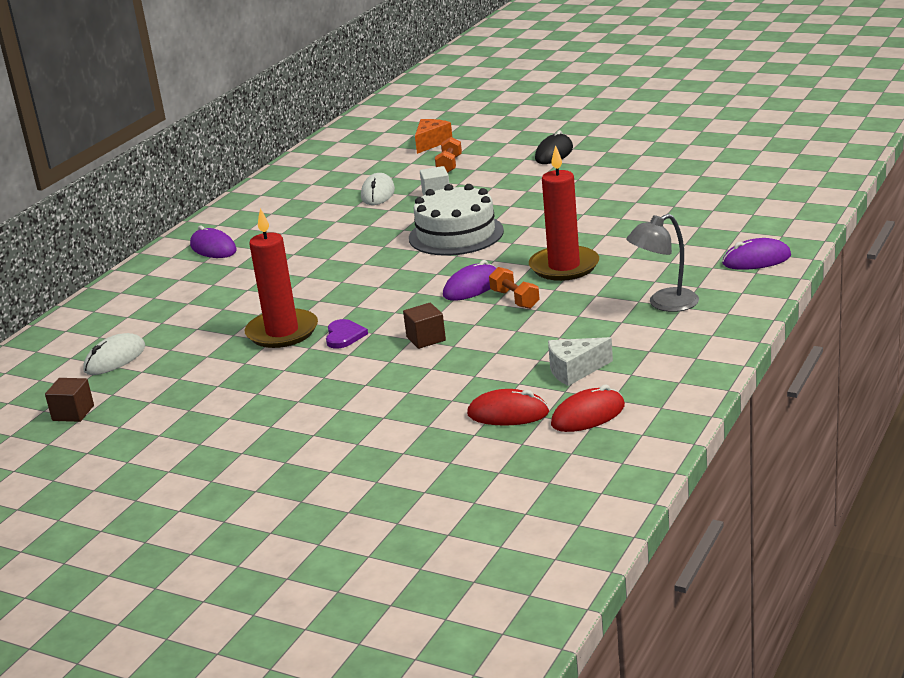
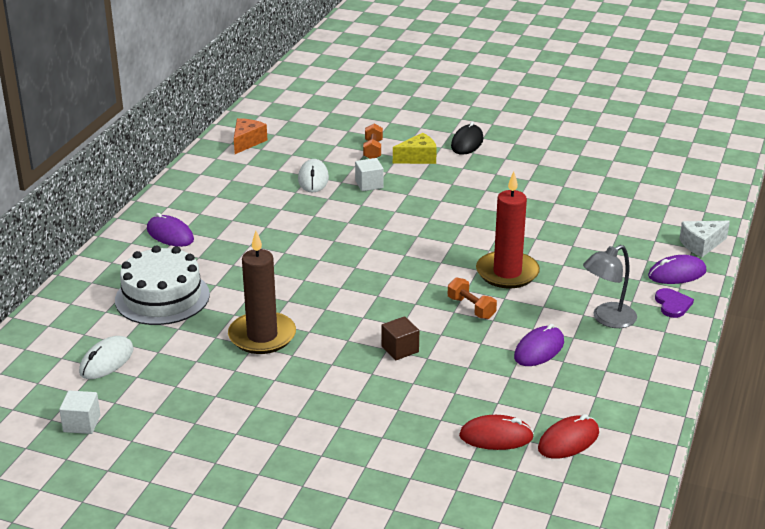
camera: 10 degrees left, 5 degrees up
brown cube [45,378,94,422] -> white cube [59,390,101,434]
red candle [245,208,318,348] -> brown candle [228,231,296,354]
purple heart [326,319,368,349] -> purple heart moved to [655,288,694,318]
white cake [409,184,504,256] -> white cake moved to [115,246,210,325]
orange cheese [415,119,453,154] -> orange cheese moved to [234,118,267,154]
purple mouse [443,260,496,301] -> purple mouse moved to [514,324,564,366]
white cheese [548,337,613,386] -> white cheese moved to [679,221,730,257]
none -> yellow cheese [393,133,437,164]

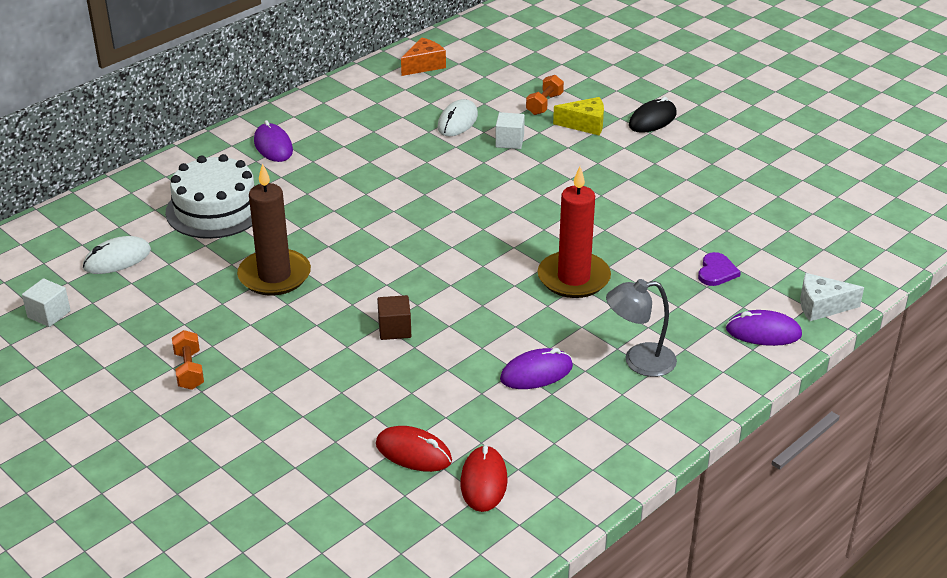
camera: 25 degrees right, 5 degrees up
orange dumbbell [448,277,497,319] -> orange dumbbell moved to [172,330,204,390]
red mouse [538,414,599,459] -> red mouse turned 75 degrees counterclockwise [460,445,508,512]
purple heart [655,288,694,318] -> purple heart moved to [698,252,741,286]

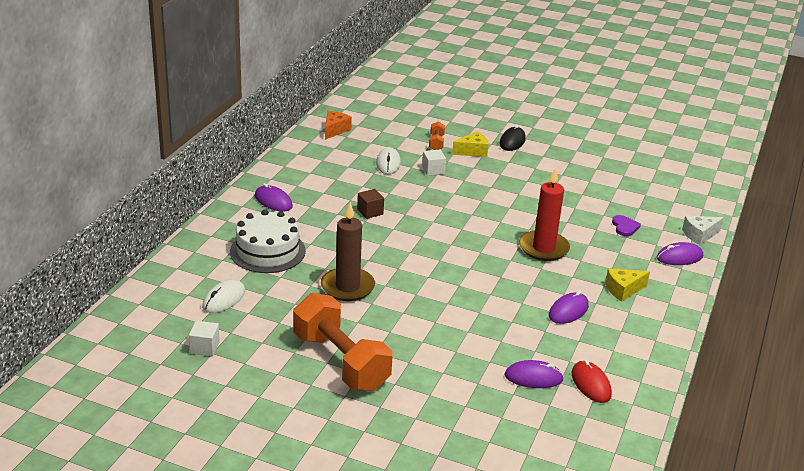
camera: 25 degrees left, 5 degrees down
orange dumbbell [172,330,204,390] -> orange dumbbell [293,293,393,391], size x2.41
red mouse [376,426,452,472] -> purple mouse [504,360,564,388]
brown cube [377,295,411,340] -> brown cube moved to [357,189,384,219]
grey lamp [606,279,677,377] -> yellow cheese [605,268,650,302]

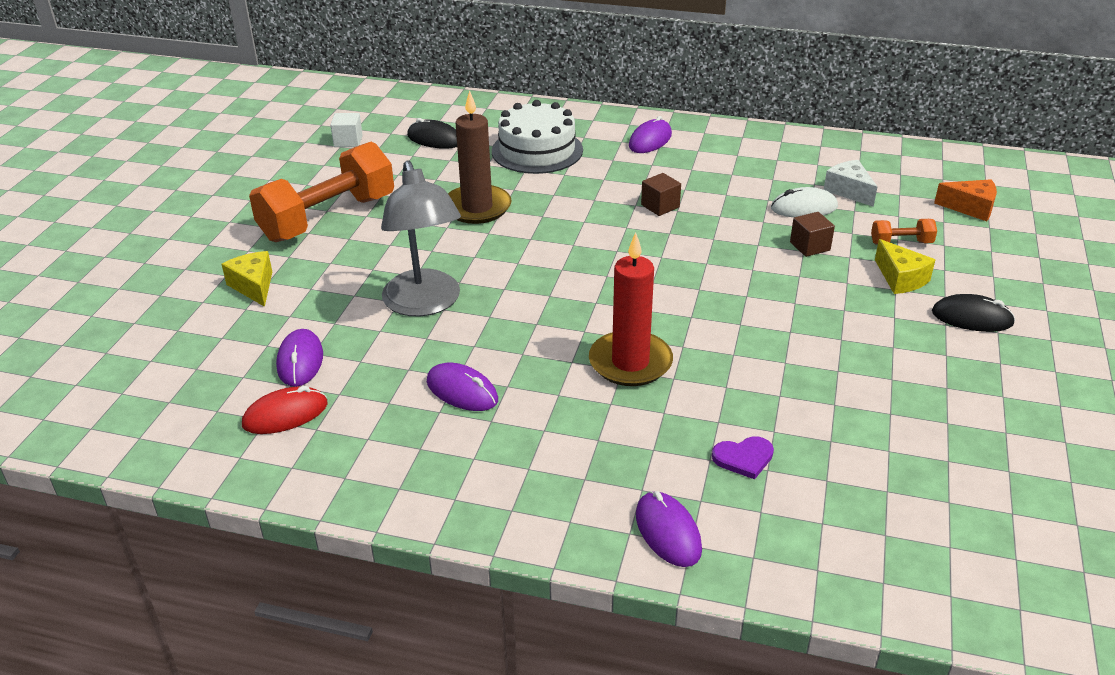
camera: 85 degrees right, 5 degrees up
white mouse [202,280,245,313] -> black mouse [407,118,457,149]
orange cheese [325,111,352,140] -> orange cheese moved to [934,179,997,221]
white cube [422,150,446,176] -> brown cube [790,212,835,257]
yellow cheese [605,268,650,302] -> yellow cheese moved to [222,251,272,307]
white cheese [682,216,724,245] -> white cheese moved to [824,160,877,207]
none -> grey lamp [381,160,461,317]

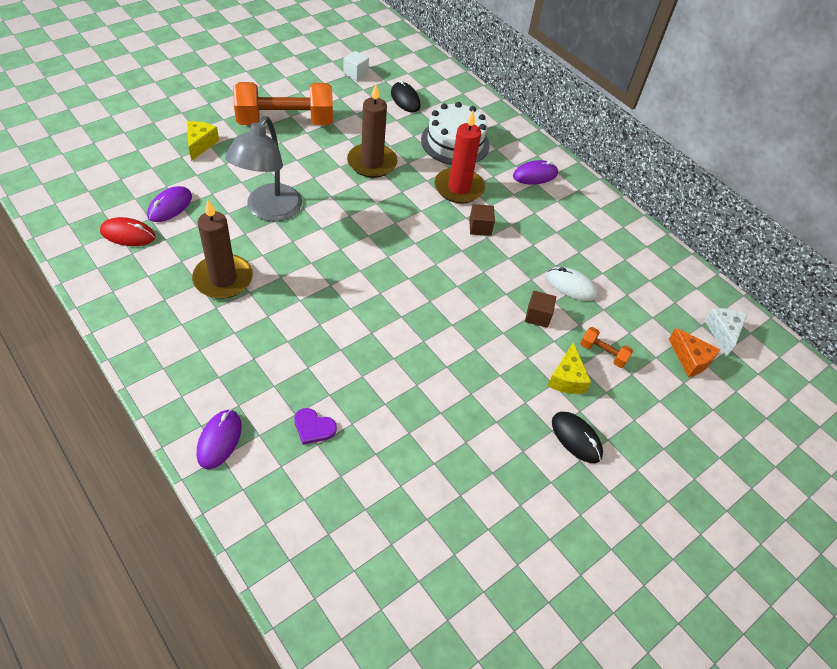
camera: 30 degrees right, 15 degrees up
purple mouse [427,363,498,411] -> brown candle [192,200,253,299]
red candle [589,232,673,386] -> red candle moved to [435,111,485,204]
white cheese [824,160,877,207] -> white cheese moved to [704,308,747,356]

